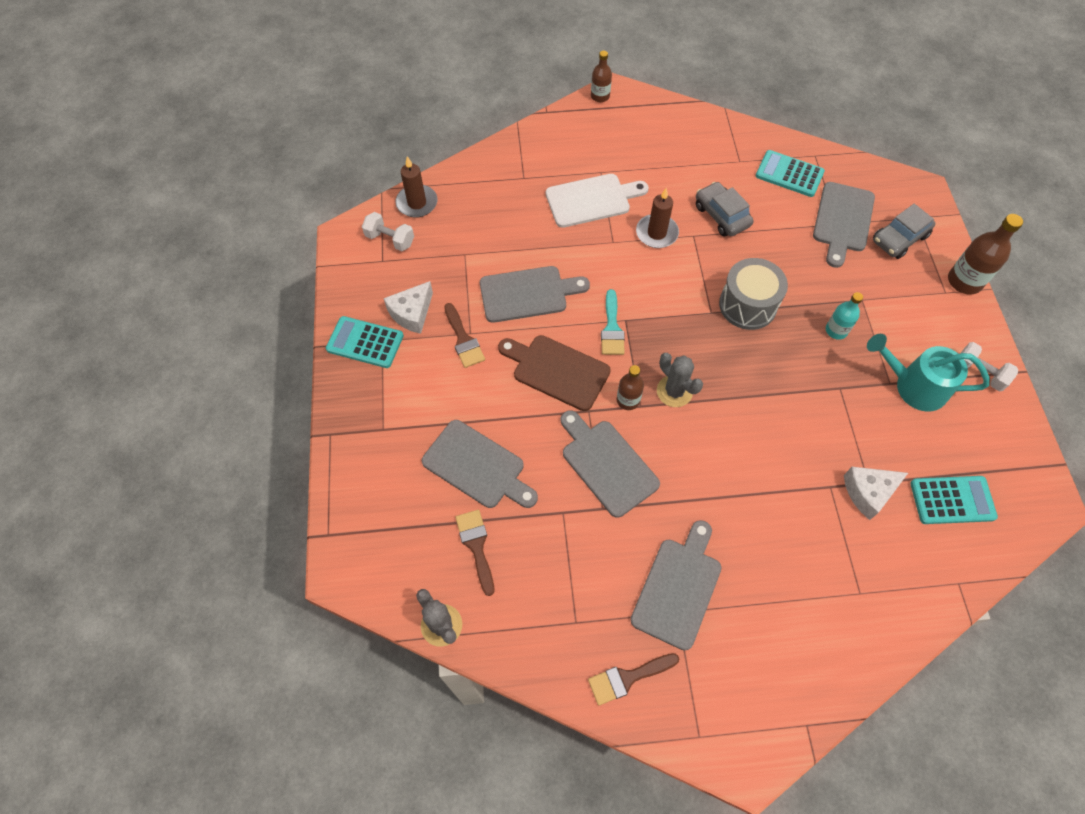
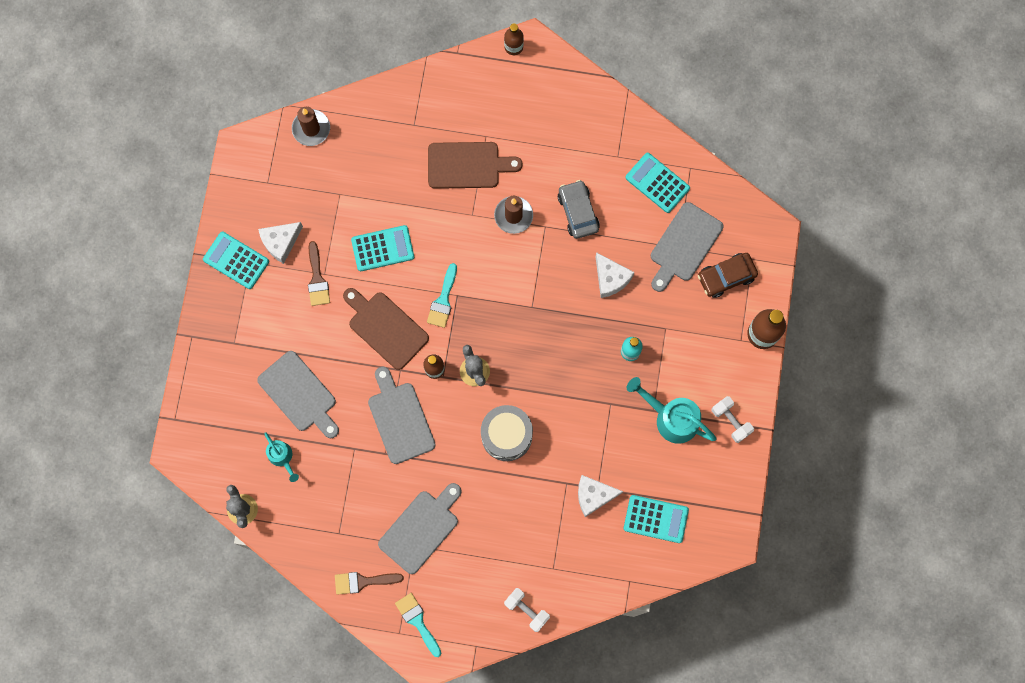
camera: 15 degrees right, 15 degrees up
white dumbbell [362,212,414,251] -> white dumbbell moved to [504,588,550,632]
brown brush [455,510,494,596] -> turquoise watering can [264,432,299,482]
grey cutting board [480,266,590,323] -> turquoise calculator [351,225,414,271]
white cutting board [546,174,649,228] -> brown cutting board [428,142,523,189]
grey drum [719,258,788,330] -> grey drum moved to [481,405,533,461]
grey car [873,204,935,259] -> brown car [698,253,758,298]
none -> turquoise brush [395,593,441,657]
none -> white cheese [596,252,634,298]

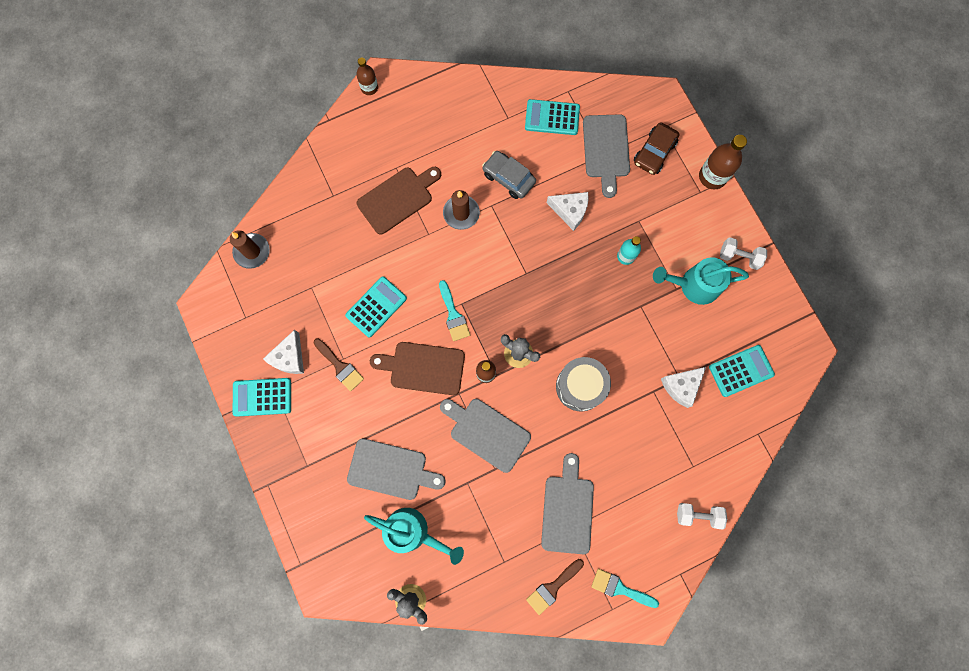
camera: 35 degrees left, 0 degrees up
turquoise watering can [264,432,299,482] -> turquoise watering can [364,508,464,565], size x1.73

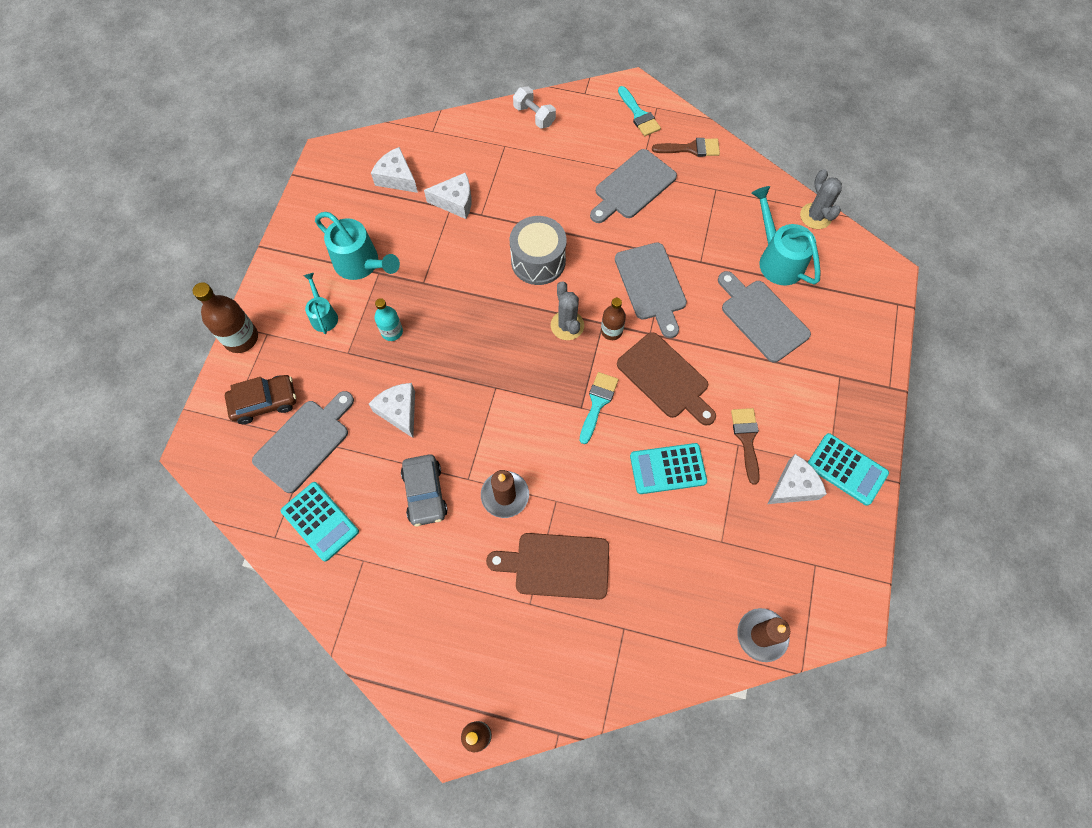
camera: 140 degrees left, 10 degrees down
turquoise calculator [709,345,775,397] -> white cheese [371,147,418,193]
white dumbbell [720,237,767,270] -> none
none -> turquoise watering can [304,273,338,334]

